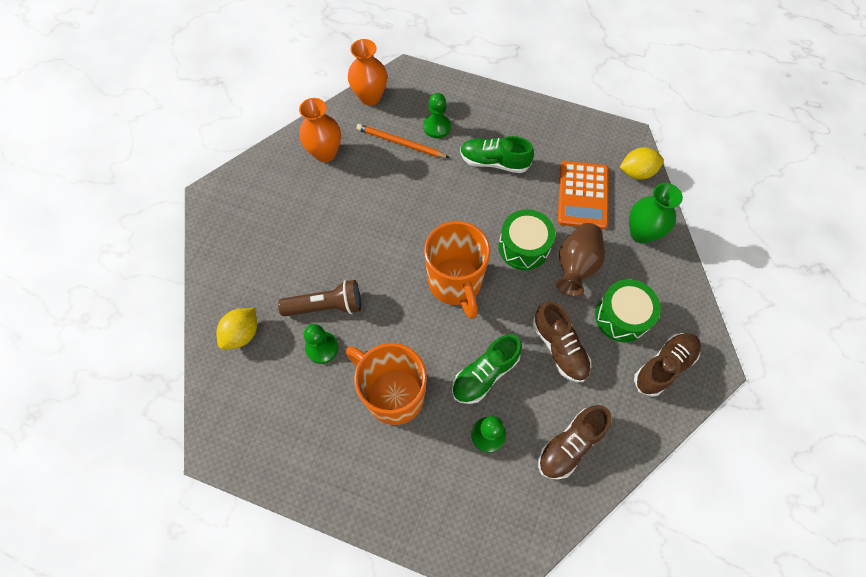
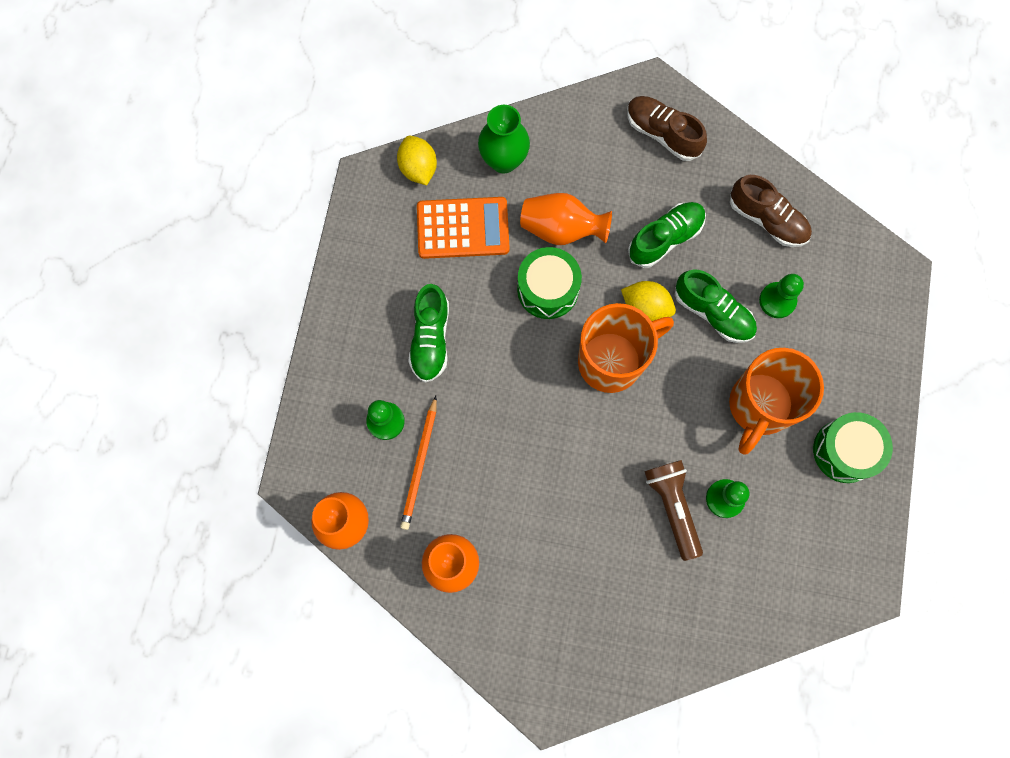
camera: 100 degrees left, 10 degrees up
yellow lemon [216,308,257,350] -> yellow lemon moved to [621,281,676,321]
brown shoe [533,301,591,382] -> green shoe [628,202,706,268]
brown vase [556,223,605,297] -> orange vase [520,193,612,245]
green drum [595,279,661,342] -> green drum moved to [813,412,893,483]

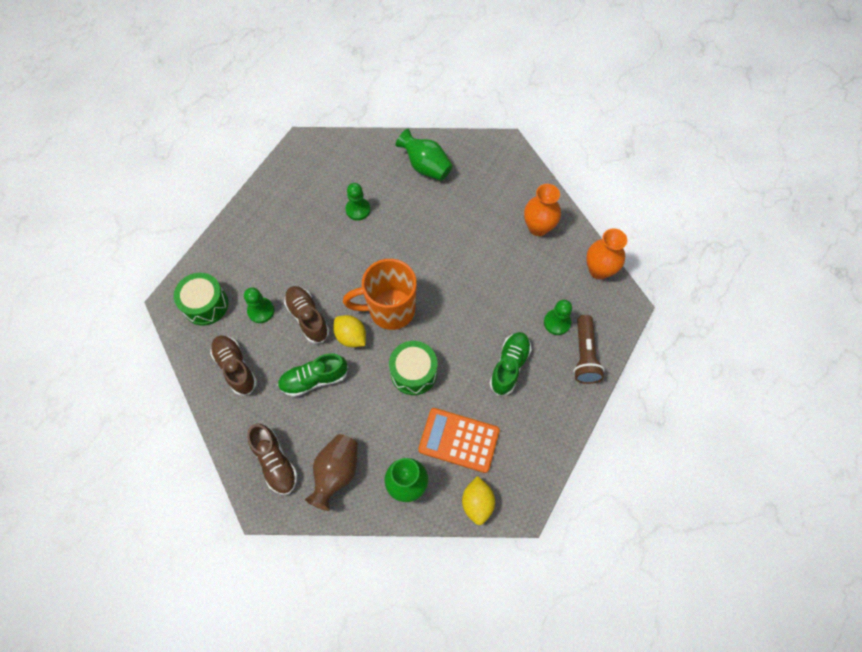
camera: 160 degrees left, 10 degrees down
orange pencil [400,396,437,530] -> none
orange vase [520,193,612,245] -> none
brown flashlight [644,460,703,561] -> brown flashlight moved to [573,315,605,384]
green shoe [675,269,757,343] -> brown shoe [284,286,329,343]
orange mug [729,348,824,455] -> none
green drum [813,412,893,483] -> green drum moved to [174,273,228,325]
none -> brown vase [305,434,358,511]
none -> green vase [395,129,453,181]

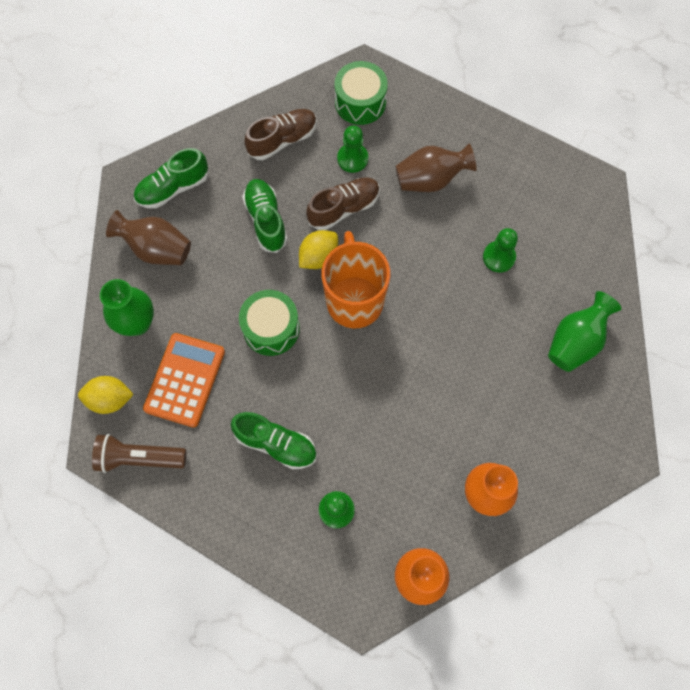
camera: 90 degrees right, 5 degrees up
brown shoe [247,423,298,495] -> green shoe [134,148,208,209]
brown flashlight [573,315,605,384] -> brown flashlight moved to [92,434,186,473]
none -> brown vase [396,143,476,192]

